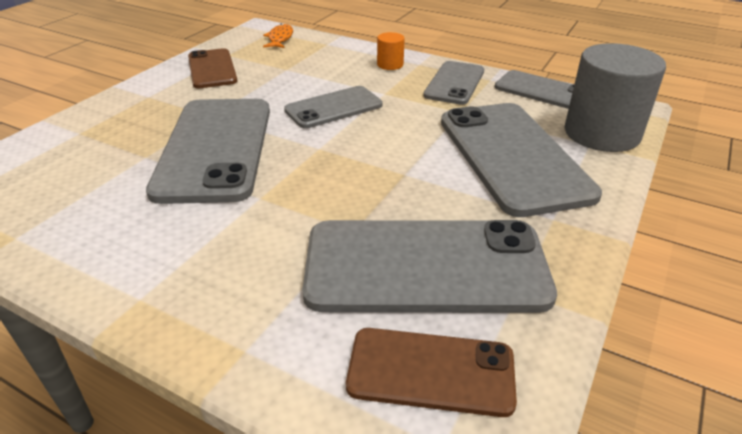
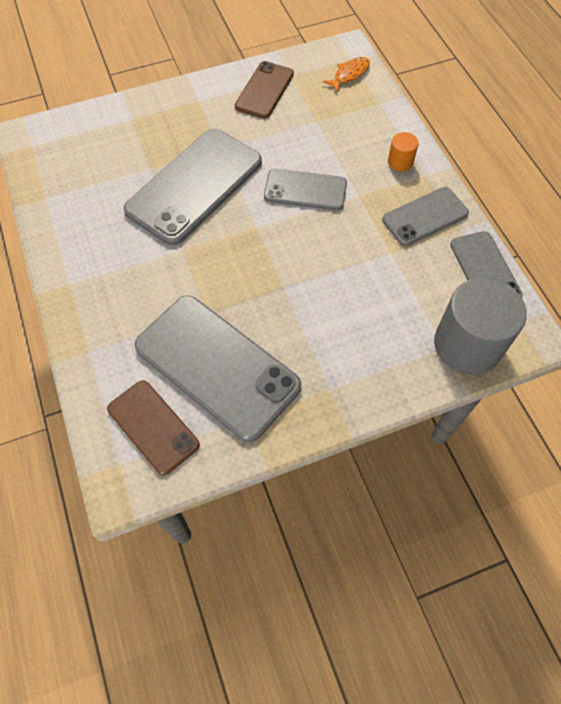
camera: 40 degrees right, 25 degrees up
grey phone [441,103,602,217] -> none

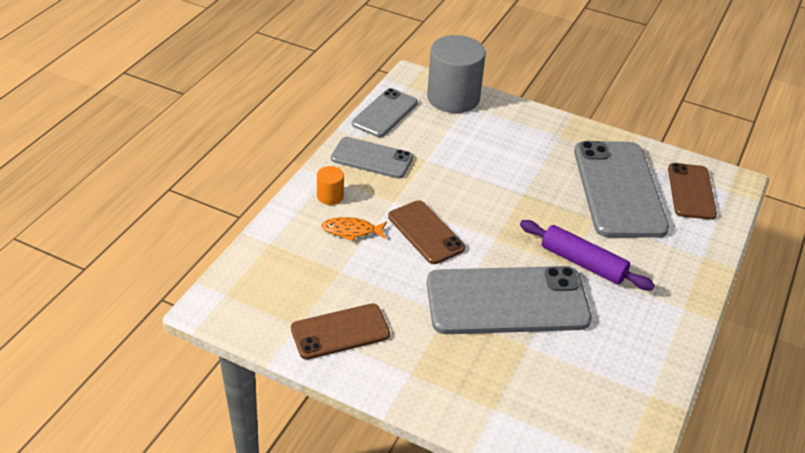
camera: 135 degrees left, 20 degrees down
grey phone [264,169,347,211] -> brown phone [388,200,465,264]
orange fish [323,57,370,92] -> orange fish moved to [321,217,387,242]
none -> purple rolling pin [520,220,655,290]

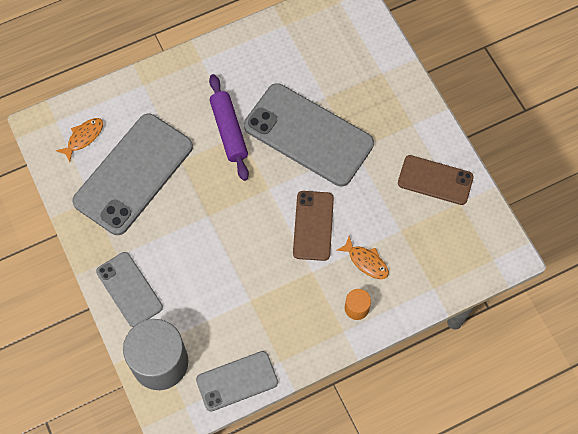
camera: 140 degrees left, 25 degrees up
grey phone [331,137,413,178] -> grey phone moved to [96,252,163,327]
brown phone [668,163,717,220] -> orange fish [56,118,103,162]

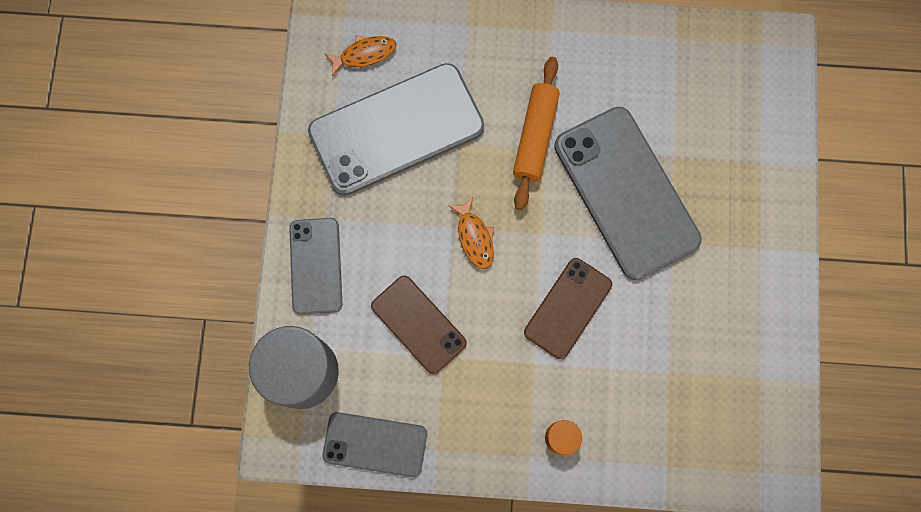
camera: 30 degrees right, 10 degrees up
purple rolling pin [209,74,249,181] -> orange rolling pin [513,57,560,210]
orange fish [336,236,389,279] -> orange fish moved to [448,197,494,269]
brown phone [398,155,474,205] -> brown phone moved to [371,276,467,374]

